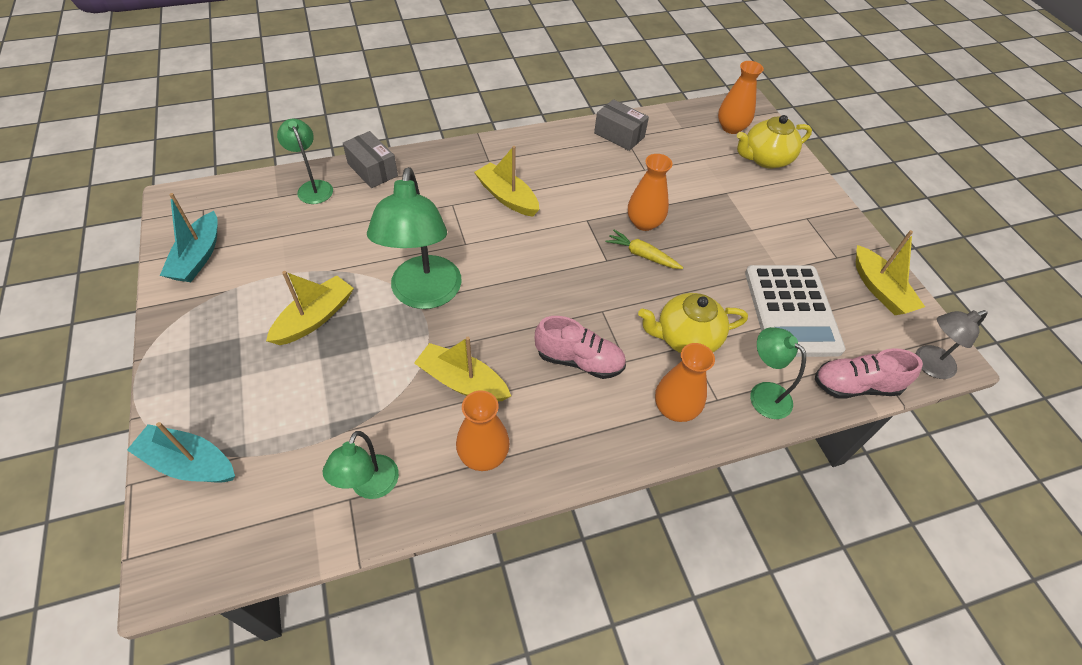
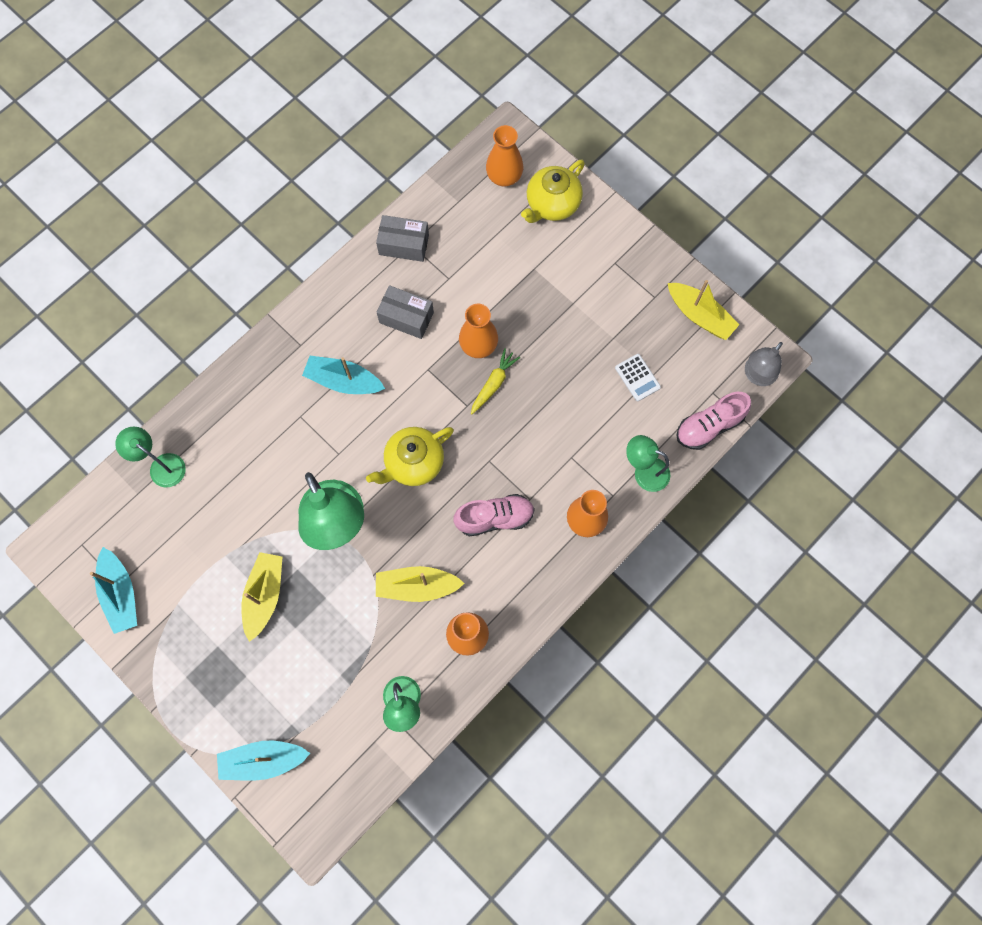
camera: 25 degrees left, 20 degrees up
grey box [343,131,398,188] -> grey box moved to [377,285,434,339]
yellow boat [474,146,539,217] -> turquoise boat [302,356,385,394]
yellow carrot [606,230,683,269] -> yellow carrot turned 120 degrees clockwise [471,348,520,414]
yellow teapot [638,293,748,353] -> yellow teapot moved to [366,427,454,486]
white calculator [745,265,845,357] -> white calculator [615,354,661,401], size x0.44

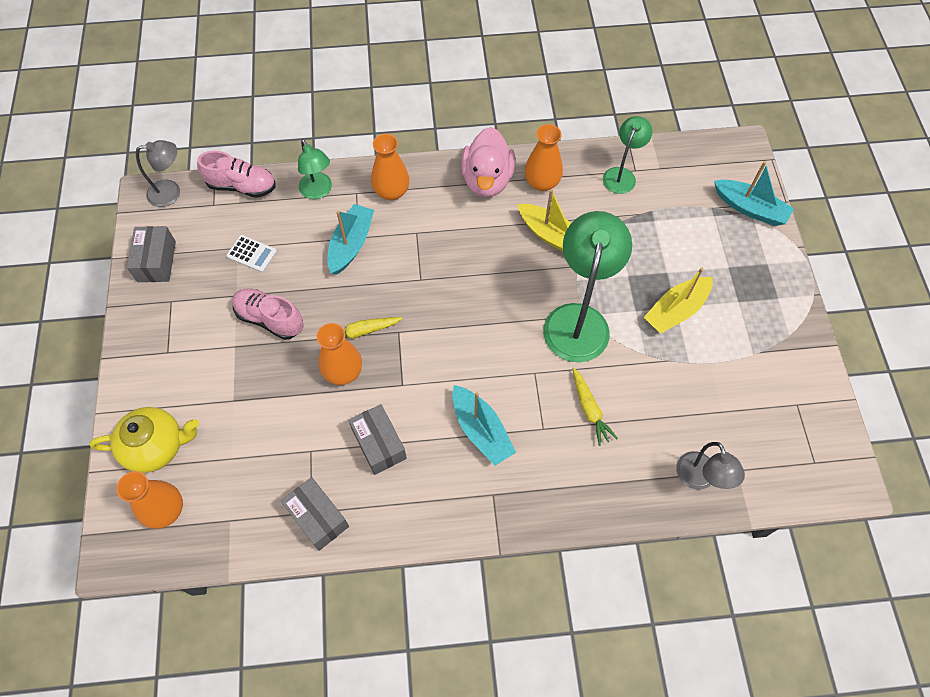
camera: 140 degrees left, 10 degrees down
turquoise boat [90,547,137,634] -> turquoise boat moved to [327,204,374,275]
green lamp [115,427,186,488] -> grey lamp [677,442,745,490]
yellow teapot [366,427,454,486] -> none
pink shoe [453,494,535,537] -> pink shoe moved to [232,288,304,340]
white calculator [615,354,661,401] -> white calculator turned 105 degrees clockwise [226,235,277,273]
yellow boat [668,280,740,340] -> grey box [127,226,176,282]
none -> pink duck [461,127,515,197]
none -> yellow carrot [573,368,618,446]

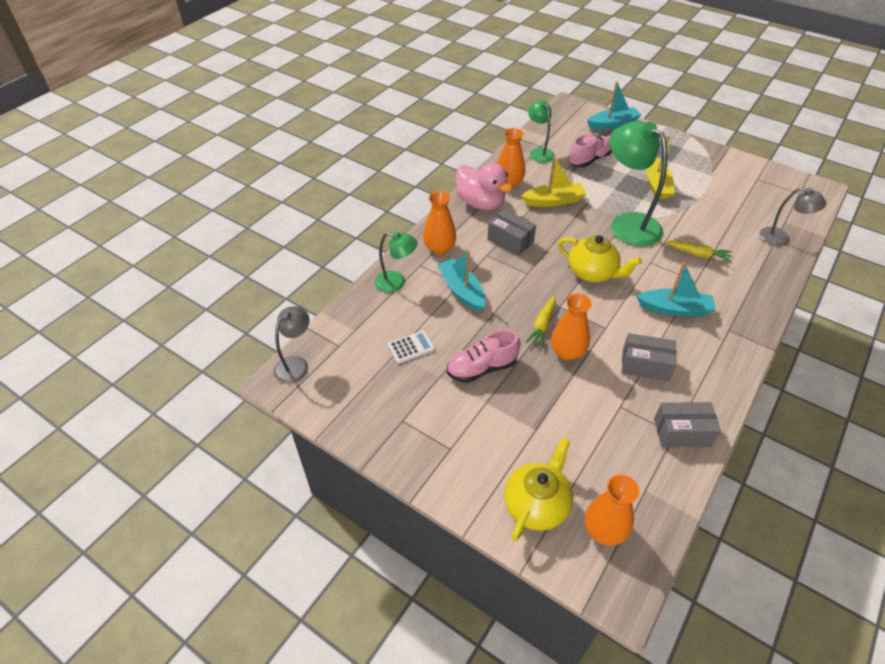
camera: 50 degrees left, 15 degrees down
grey box [127,226,176,282] -> grey box moved to [487,209,536,256]
pink shoe [197,151,276,198] -> pink shoe moved to [568,134,612,168]
none -> yellow teapot [558,235,642,282]

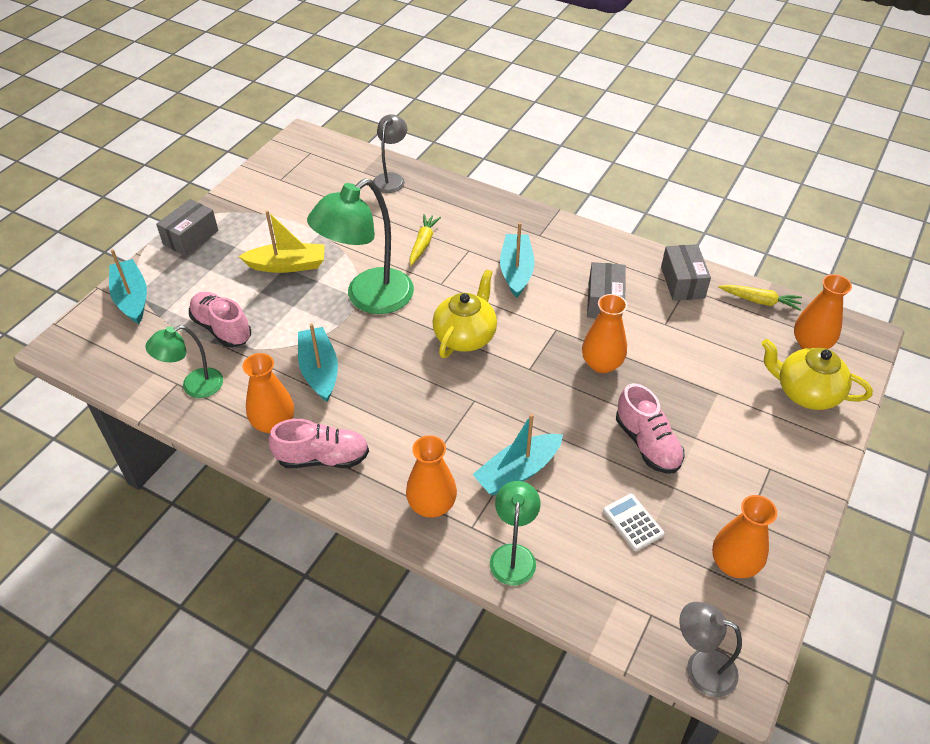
camera: 95 degrees left, 0 degrees up
pink duck [456,163,513,210] -> pink shoe [269,419,369,468]
grey box [487,209,536,256] -> grey box moved to [156,199,218,256]
yellow boat [522,156,587,207] -> turquoise boat [298,323,338,402]
yellow carrot [526,295,556,348] -> yellow carrot moved to [718,285,802,310]
none -> orange vase [712,495,777,578]

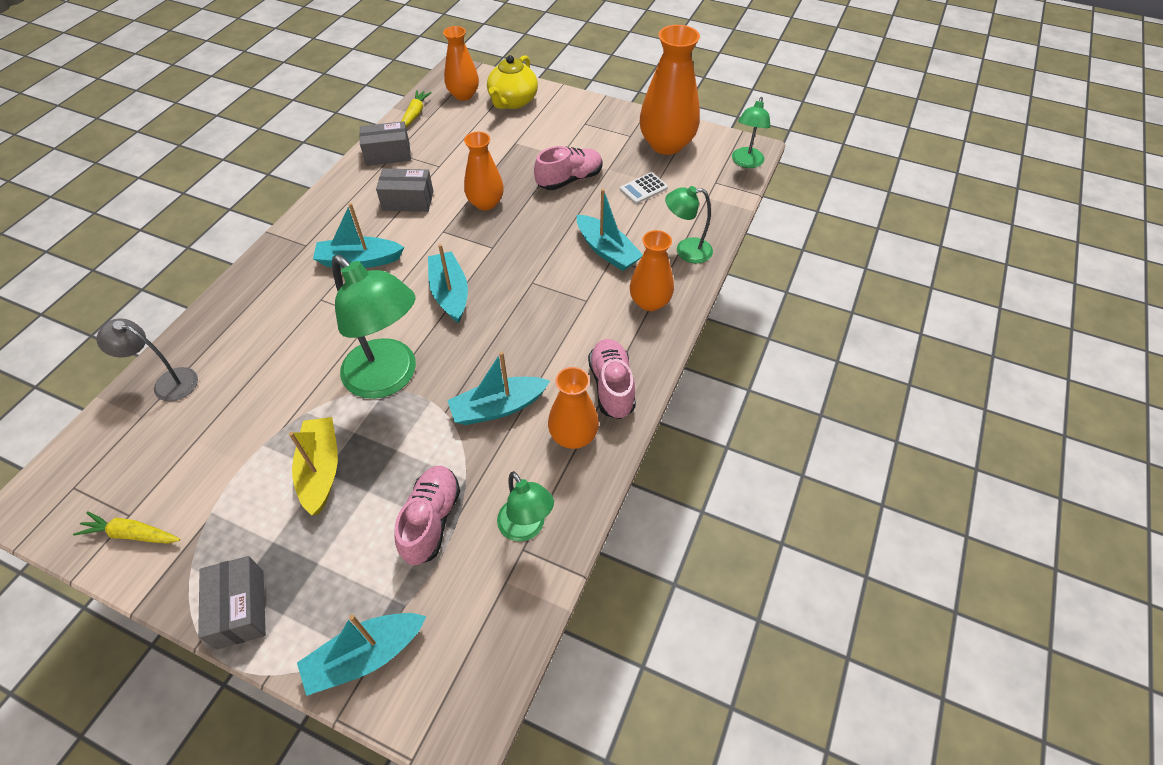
camera: 95 degrees left, 5 degrees up
grey box [156,199,218,256] -> grey box turned 45 degrees clockwise [198,556,266,650]
pink shoe [189,292,251,347] -> pink shoe turned 150 degrees clockwise [395,465,460,565]
yellow carrot [409,214,441,266] -> yellow carrot moved to [73,512,180,544]
yellow teapot [433,269,497,358] -> turquoise boat [428,244,468,323]
grey lamp [680,602,742,697] -> green lamp [732,97,771,168]
orange vase [712,495,777,578] -> orange vase [640,25,700,155], size x1.62

